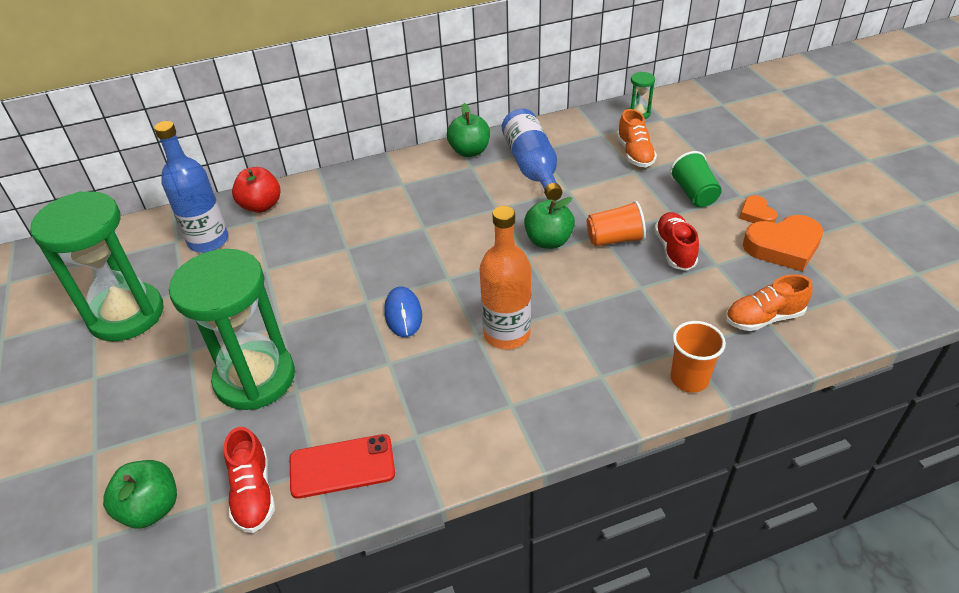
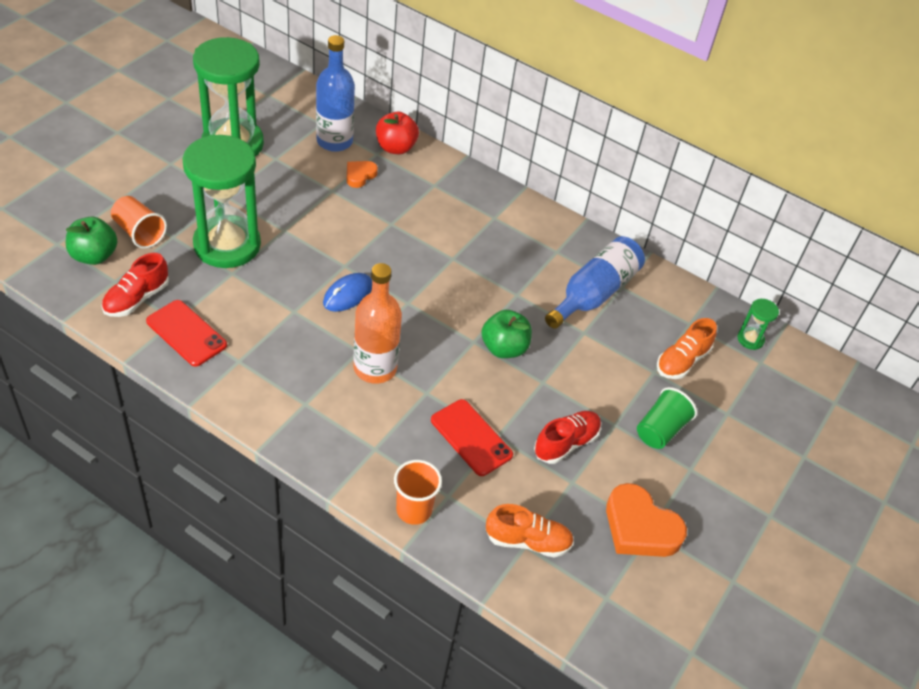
camera: 45 degrees right, 5 degrees up
green apple [447,103,490,157] -> none
orange cup [587,201,646,246] -> orange cup moved to [111,196,167,248]
orange shoe [726,274,812,331] -> orange shoe turned 150 degrees clockwise [486,504,574,558]
orange heart [739,195,777,223] -> orange heart moved to [347,161,378,188]
none -> red phone [431,399,513,476]

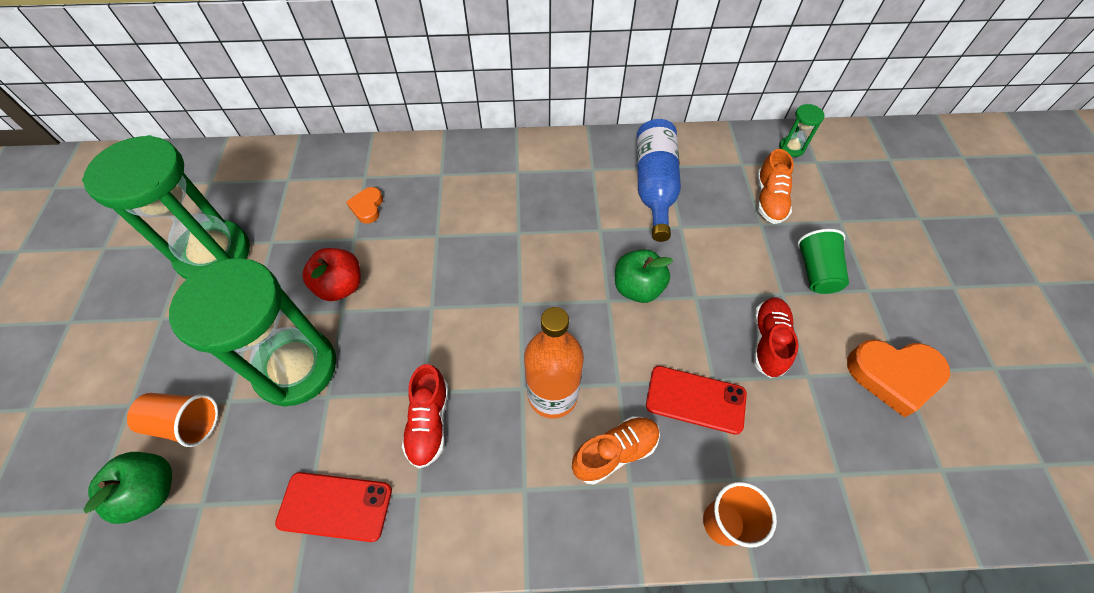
camera: 30 degrees left, 10 degrees up
red shoe [102,253,169,317] -> red shoe moved to [402,364,449,468]
blue bottle [316,35,355,152] -> none
blue mouse [323,273,372,312] -> none
red apple [376,112,419,154] -> red apple moved to [302,248,361,301]
orange shoe [486,504,574,558] -> orange shoe moved to [572,416,660,485]

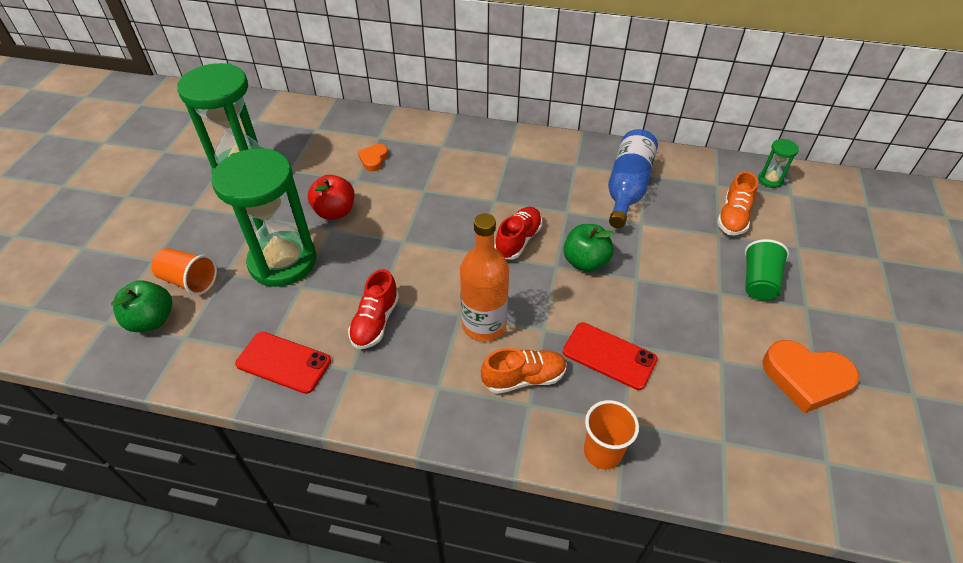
camera: 15 degrees right, 10 degrees down
red shoe [754,297,799,378] -> red shoe moved to [494,207,542,259]

